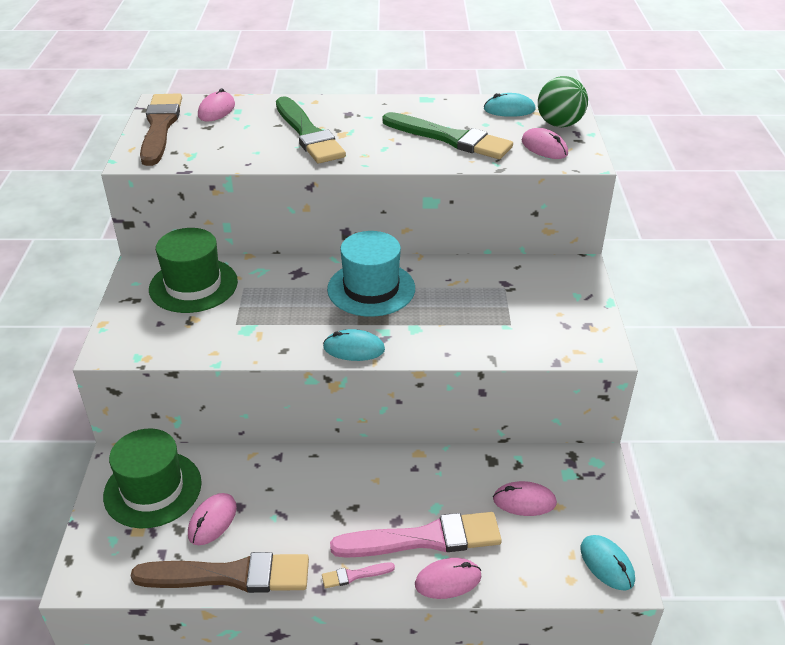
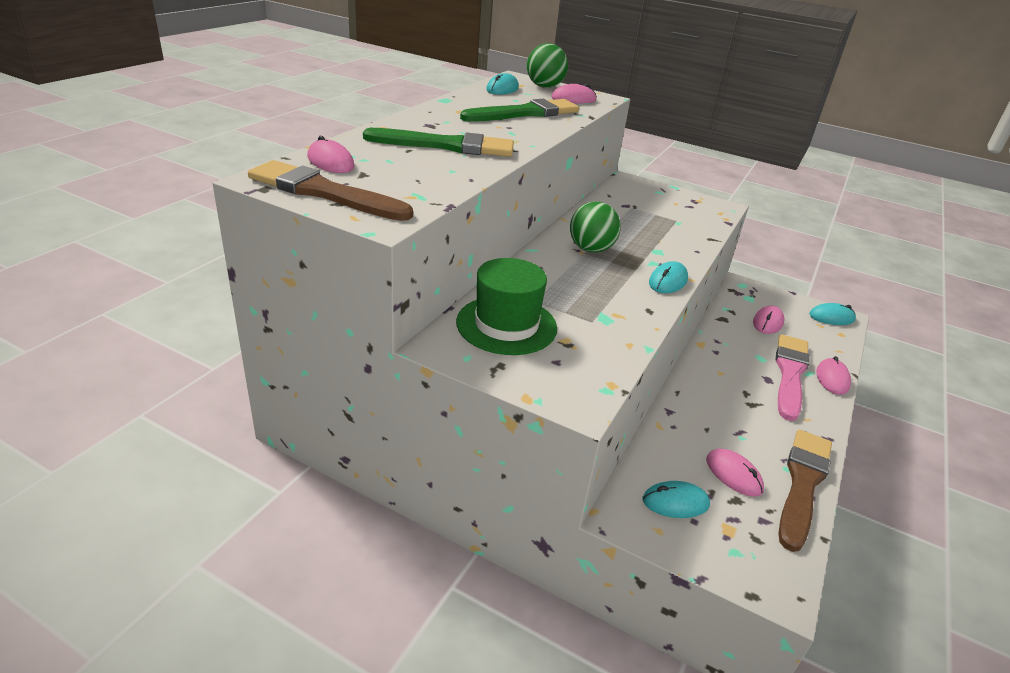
camera: 65 degrees left, 5 degrees down
green hat [103,429,202,528] -> turquoise mouse [643,481,710,518]
pink brush [322,562,395,588] -> none
turquoise hat [327,231,415,317] -> green ball [570,202,621,253]

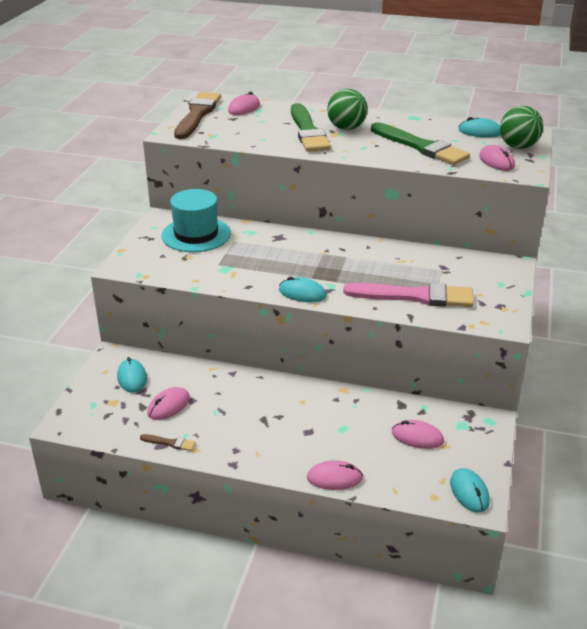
camera: 80 degrees right, 0 degrees up
green hat [456,258,557,355] -> turquoise hat [162,189,231,252]
green ball [570,202,621,253] -> green ball moved to [327,89,368,130]
pink brush [776,334,810,421] -> pink brush moved to [343,283,474,307]
brown brush [778,430,832,552] -> brown brush [140,434,196,451], size x0.42

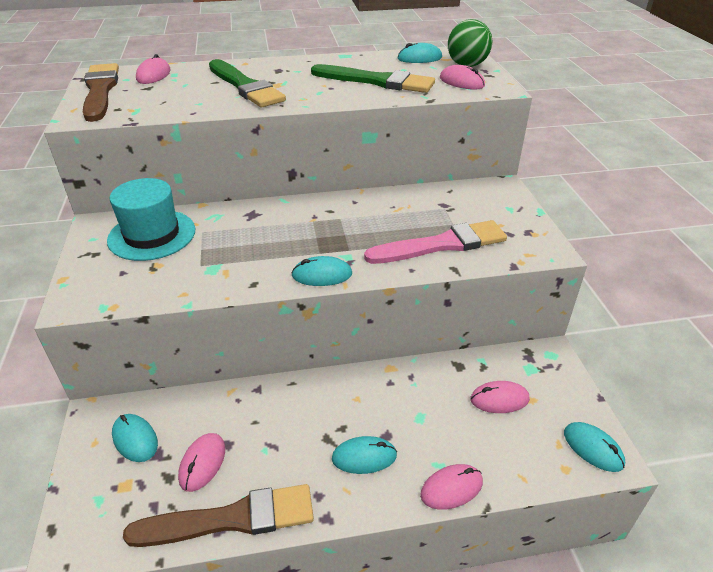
camera: 25 degrees left, 5 degrees up
brown brush [140,434,196,451] -> brown brush [123,484,314,547], size x2.39
green ball [327,89,368,130] -> none
none -> turquoise mouse [332,436,397,474]

